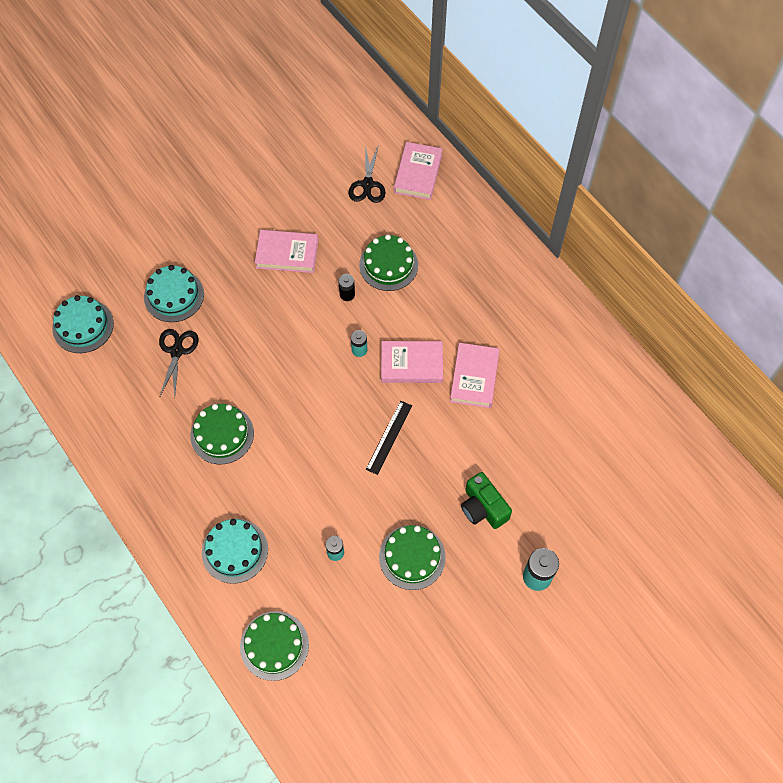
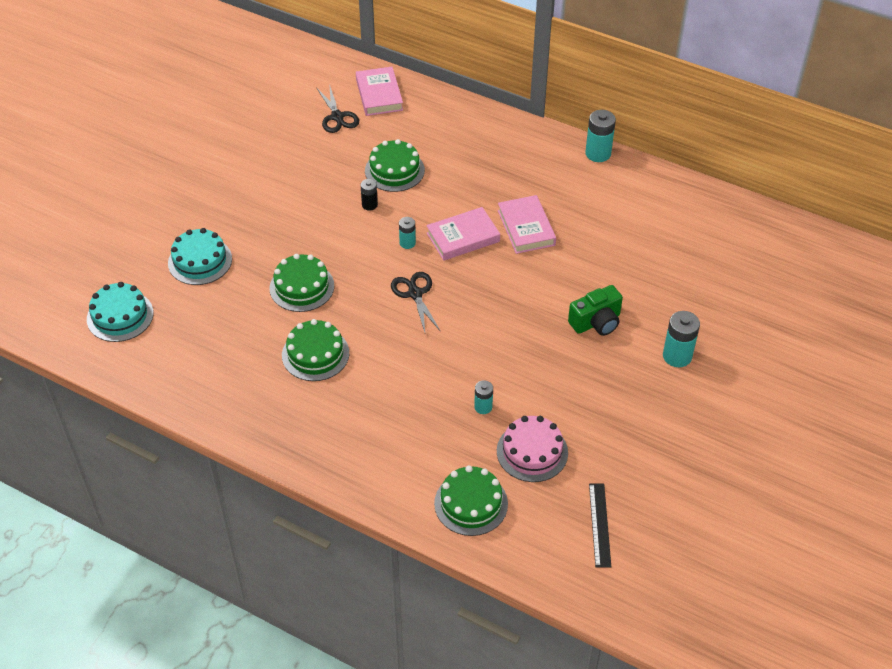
camera: 25 degrees left, 15 degrees down
black scissors [159,329,199,397] -> black scissors moved to [391,272,441,332]
turquoise cake [202,519,268,584] -> none
pink book [255,230,318,273] -> none
black ruler [366,401,412,475] -> black ruler moved to [589,484,611,568]
green cake [379,525,446,590] -> green cake moved to [269,254,334,312]
green camera [461,472,512,529] -> green camera turned 60 degrees counterclockwise [568,285,623,336]
none -> pink cake [497,416,568,482]
none -> turquoise battery [585,110,616,162]

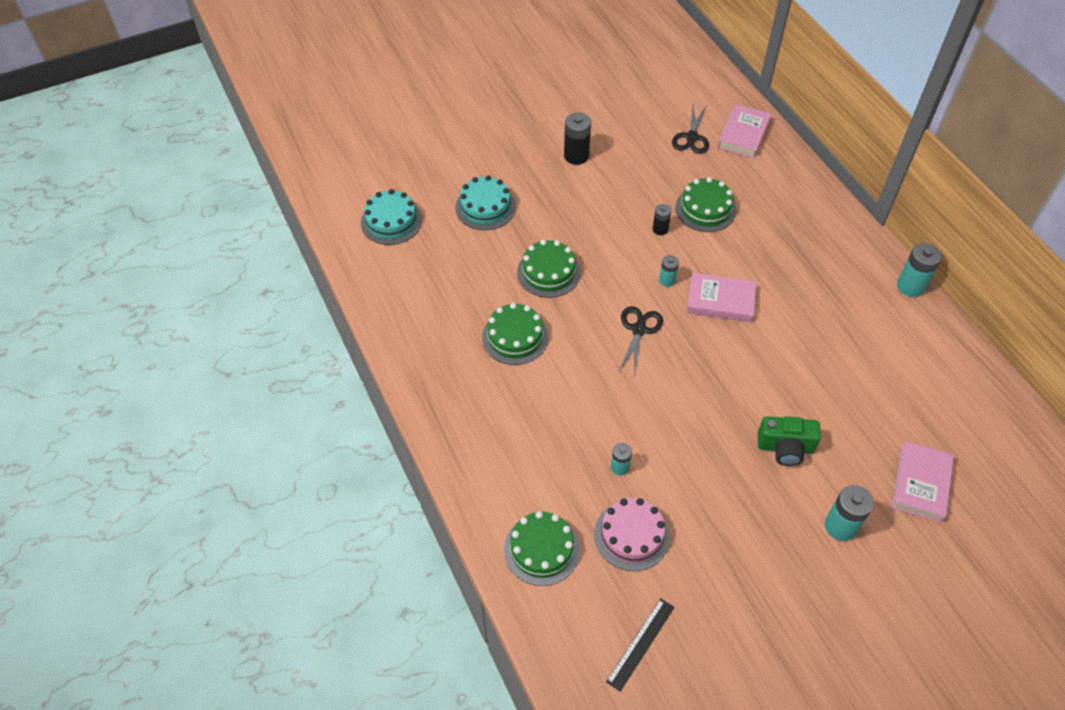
camera: 35 degrees right, 5 degrees up
pink book [498,195,556,254] -> pink book moved to [892,441,954,523]
none -> black battery [564,112,591,165]

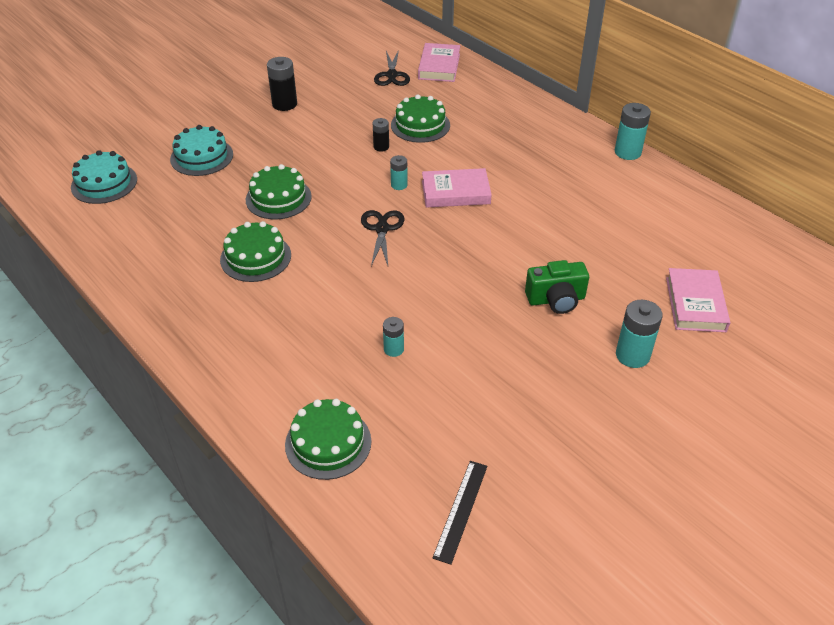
camera: 15 degrees left, 10 degrees down
pink cake [594,498,670,571] -> none

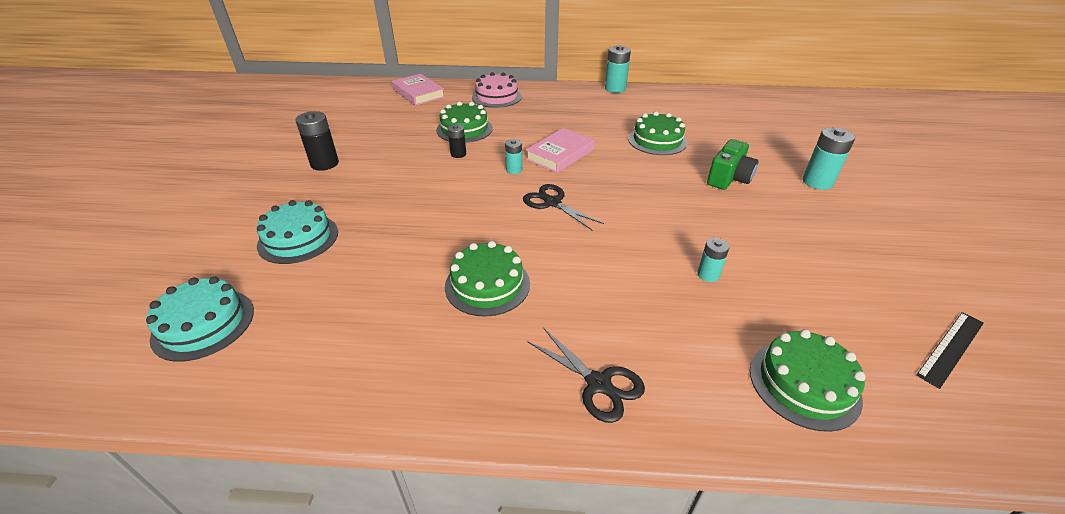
camera: 45 degrees left, 5 degrees down
green cake [246,164,312,219] -> green cake moved to [628,111,687,155]
black scissors [374,50,410,86] -> black scissors moved to [527,328,645,423]
black ruler [433,461,487,565] -> black ruler turned 75 degrees clockwise [916,312,984,389]
pink book [666,268,730,332] -> none
none -> pink cake [472,72,522,108]

